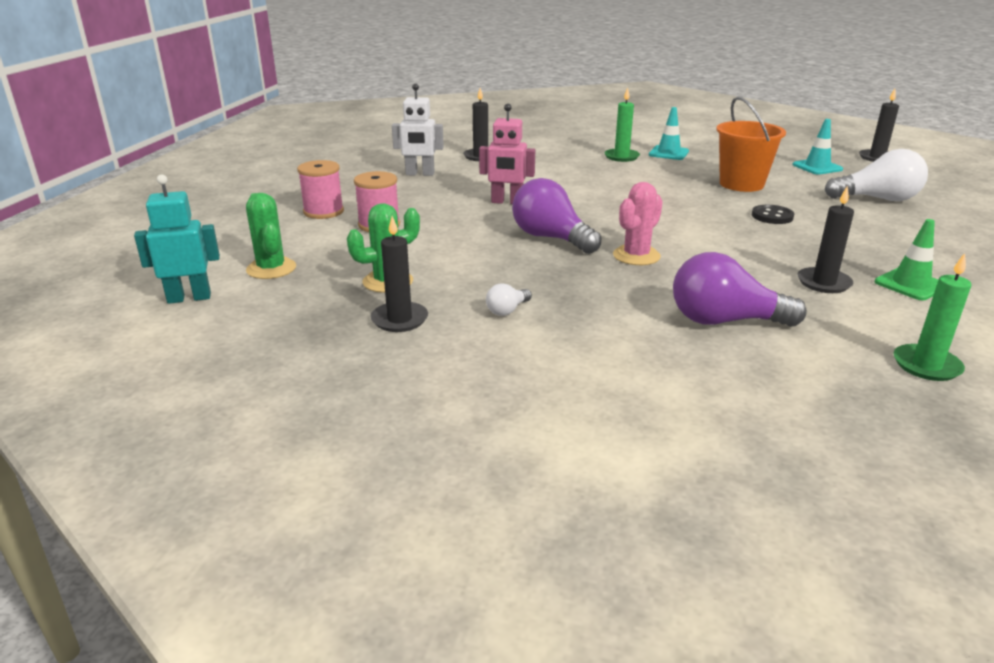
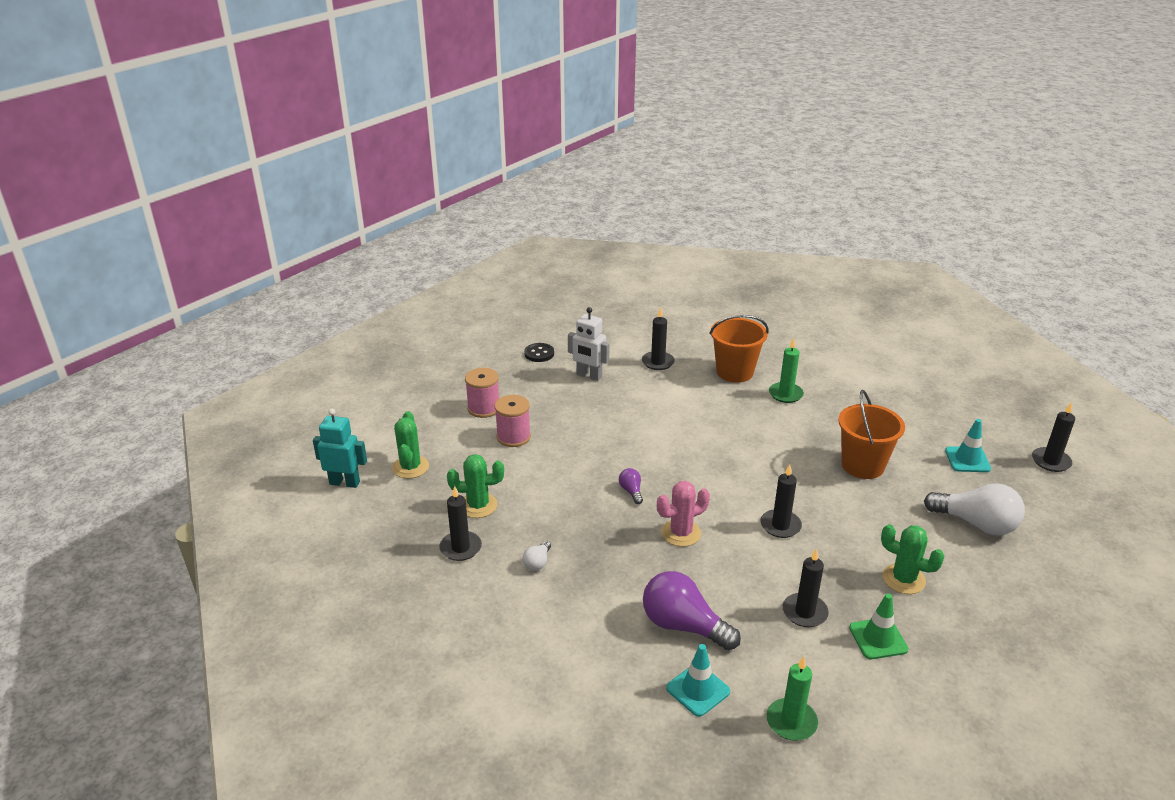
camera: 25 degrees right, 5 degrees up
pink robot [479,104,535,204] -> none
white light bulb [486,283,532,316] -> white light bulb turned 45 degrees counterclockwise [522,541,551,571]
purple light bulb [512,178,602,254] -> purple light bulb [619,468,643,504], size x0.46
turquoise traffic cone [649,107,689,160] -> turquoise traffic cone moved to [666,644,730,717]
black button [752,205,794,224] -> black button moved to [524,343,554,362]
none -> orange bucket [710,315,769,383]
none -> black candle [760,464,802,538]
none -> green cactus [881,524,945,594]

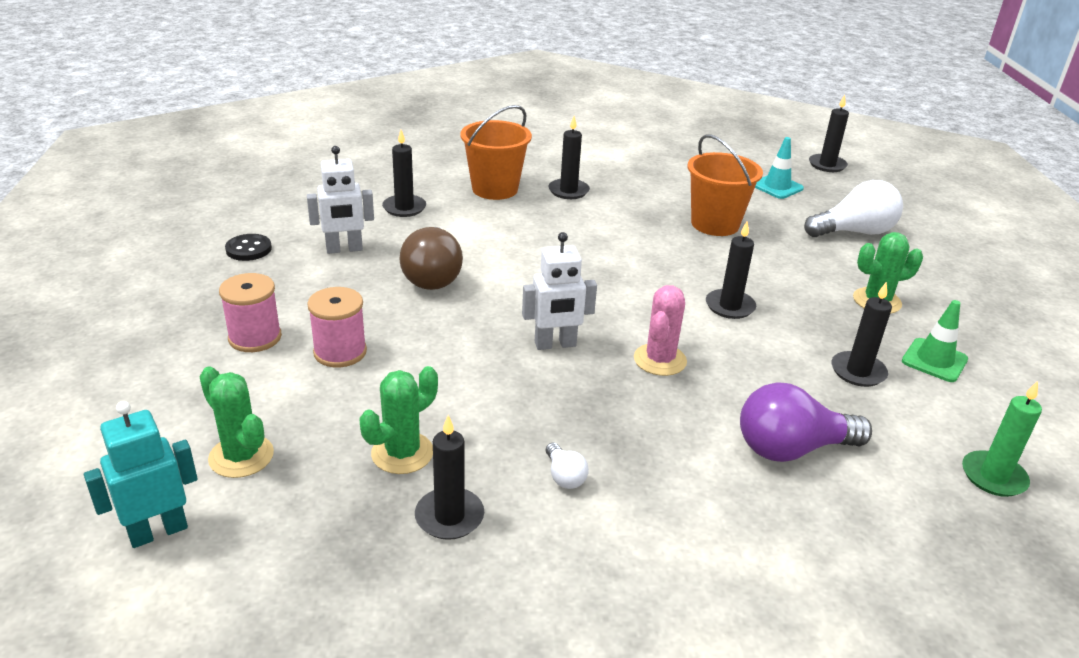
camera: 45 degrees left, 0 degrees up
purple light bulb [619,468,643,504] -> white robot [522,232,597,350]
turquoise traffic cone [666,644,730,717] -> none
green candle [769,338,804,403] -> black candle [548,116,590,199]
none -> brown light bulb [399,227,463,290]

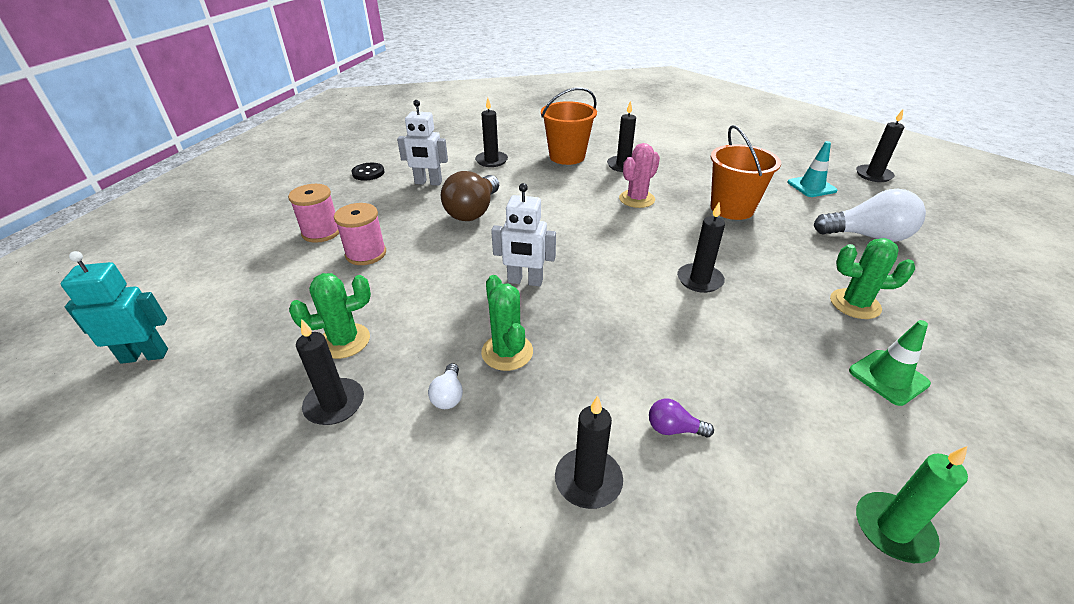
camera: 25 degrees right, 5 degrees up
green cactus [200,367,274,478] -> green cactus moved to [481,275,533,371]
pink cactus [634,285,687,376] -> pink cactus moved to [619,143,660,208]
purple light bulb [740,382,872,462] -> purple light bulb [649,399,714,437], size x0.46
black candle [831,281,892,387] -> black candle moved to [555,395,623,509]

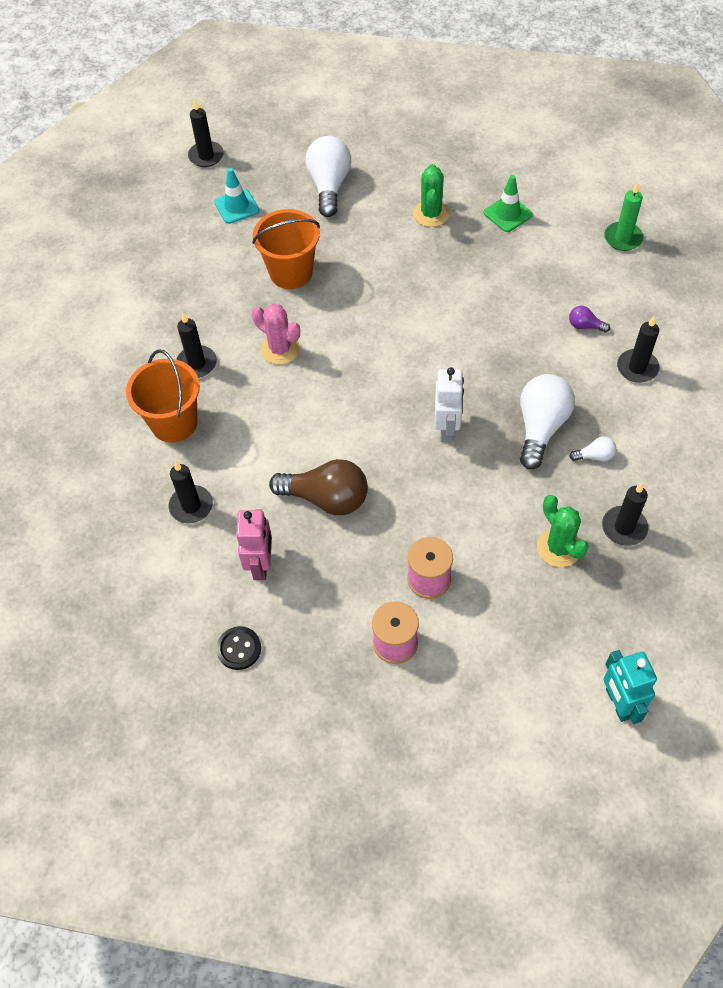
camera: 95 degrees left, 20 degrees up
white robot [397,100,448,186] -> pink robot [236,510,272,580]
green cactus [481,275,533,371] -> white light bulb [520,374,575,469]
purple light bulb [649,399,714,437] -> purple light bulb turned 105 degrees clockwise [569,306,610,333]
black candle [677,203,725,293] -> none

